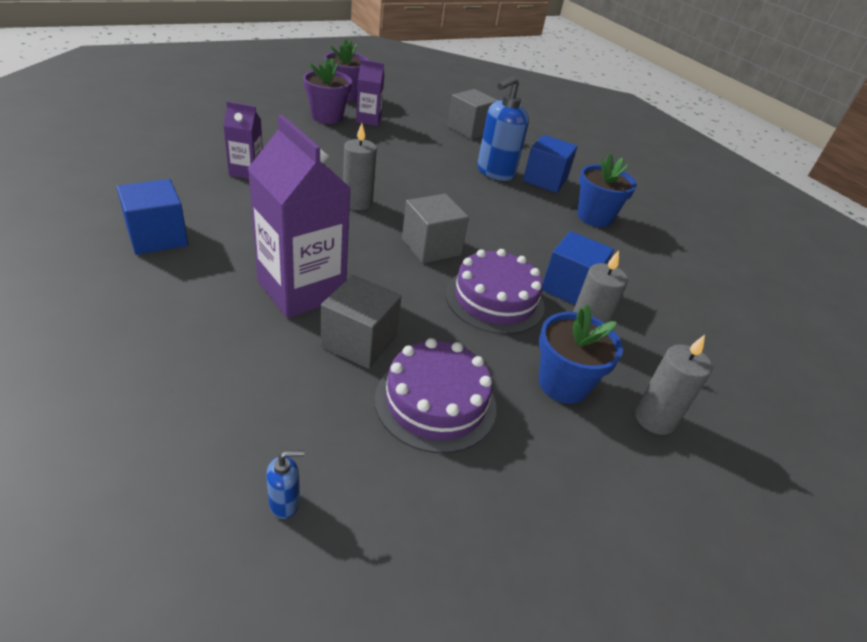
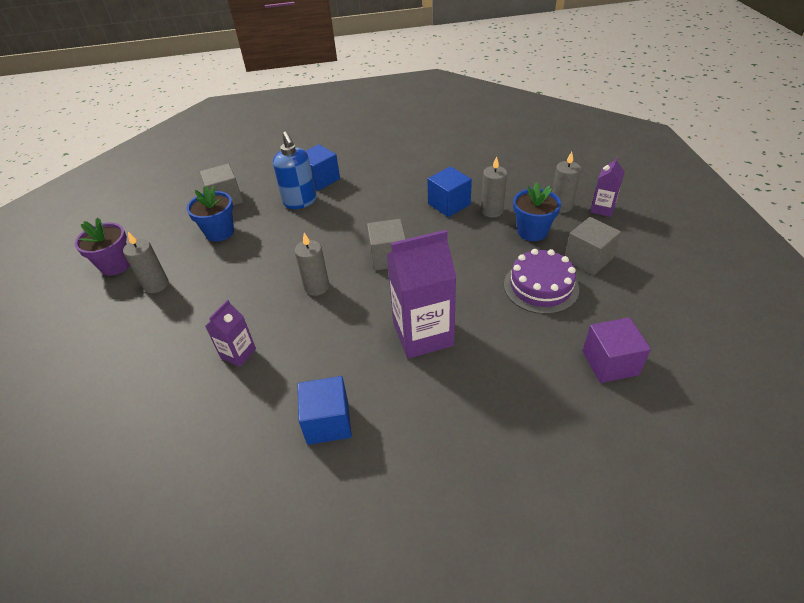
camera: 60 degrees left, 5 degrees up
blue soap dispenser [266,450,304,519] -> purple cube [583,317,651,383]
purple flower pot [303,57,352,124] -> grey candle [123,232,169,293]
grey cube [321,275,402,369] -> grey cube moved to [565,217,621,275]
purple carton [356,60,384,126] -> purple carton moved to [590,157,625,217]
purple cake [446,249,545,334] -> none
blue flower pot [577,153,637,227] -> blue flower pot moved to [186,186,234,242]

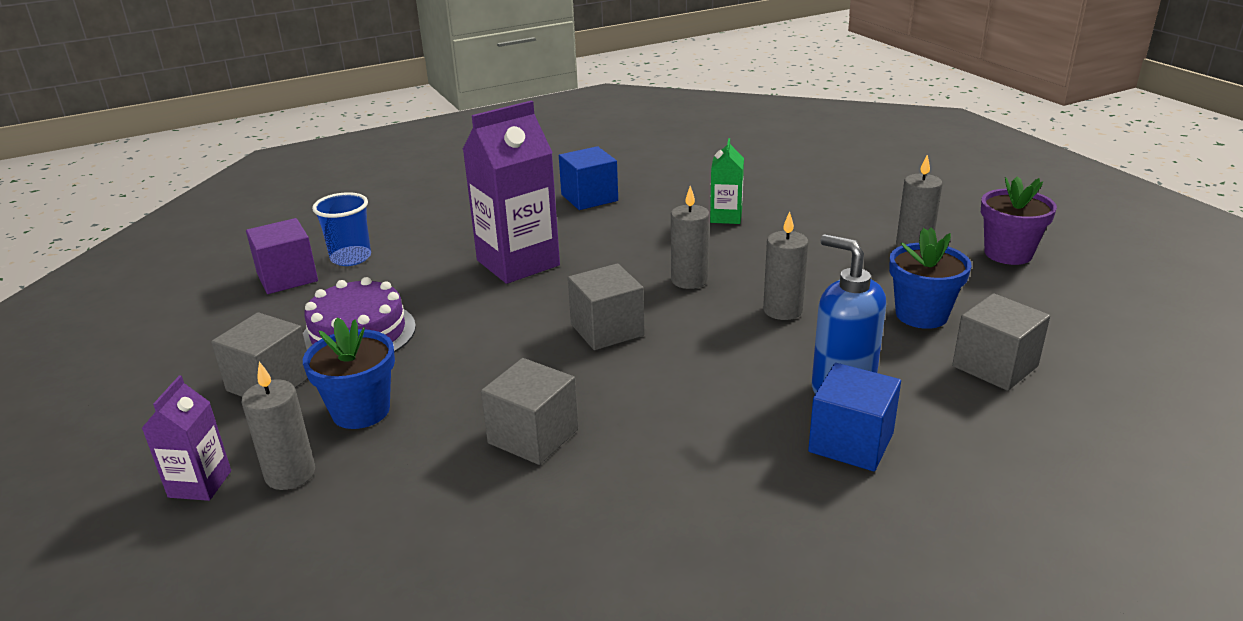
camera: 160 degrees right, 15 degrees down
purple carton [205,299,256,367] -> green carton [710,138,744,224]
blue cube [427,166,472,217] -> grey cube [481,358,578,465]
grey candle [481,156,507,217] -> grey candle moved to [763,211,808,320]
none -> blue cup [312,192,371,266]

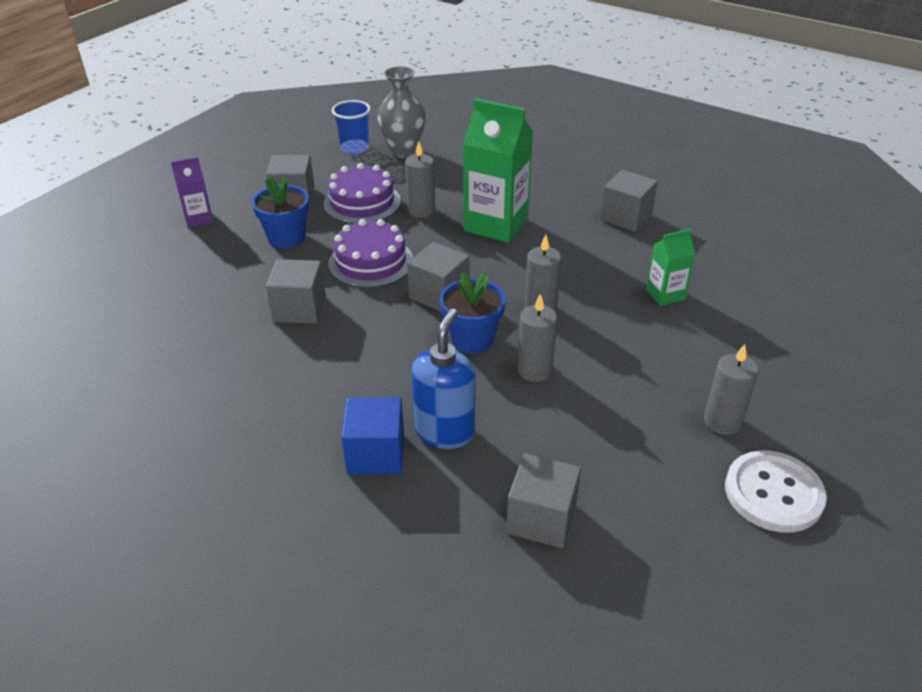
camera: 60 degrees right, 10 degrees up
grey candle [242,362,315,490] -> grey candle moved to [405,141,435,218]
purple cube [246,218,318,294] -> grey vase [378,66,426,158]
blue cup [312,192,371,266] -> blue cup moved to [332,100,371,154]
purple carton [463,101,560,284] -> green carton [463,99,533,243]
blue cube [559,146,618,210] -> grey cube [600,170,658,232]
blue flower pot [889,228,972,329] -> blue flower pot moved to [440,271,506,353]
purple flower pot [981,176,1057,265] -> white button [725,451,827,533]
none -> purple cake [329,219,413,288]

